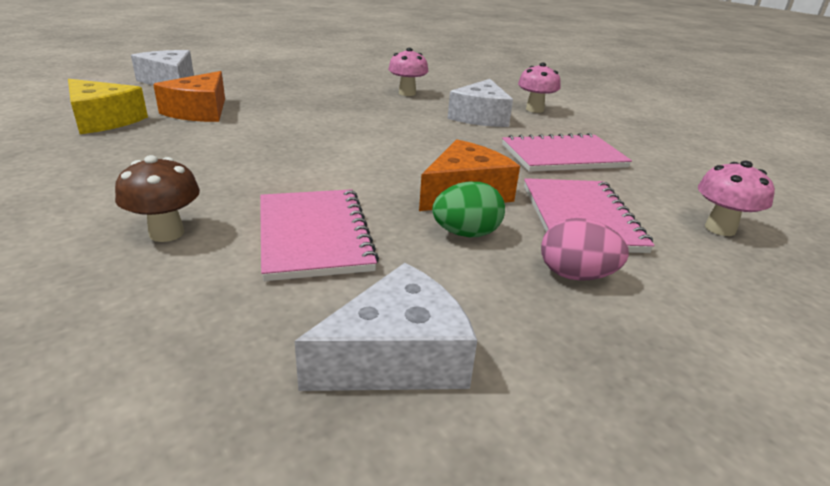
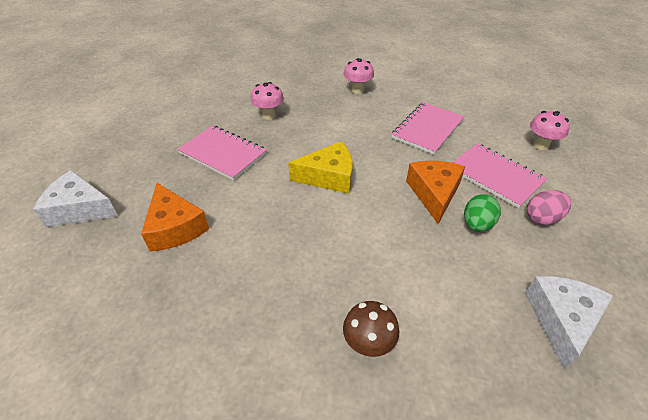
camera: 40 degrees left, 15 degrees up
yellow cheese [68,79,148,134] -> yellow cheese moved to [288,141,352,194]
pink notebook [260,189,379,281] -> pink notebook moved to [177,125,267,180]
white cheese [448,79,513,127] -> none

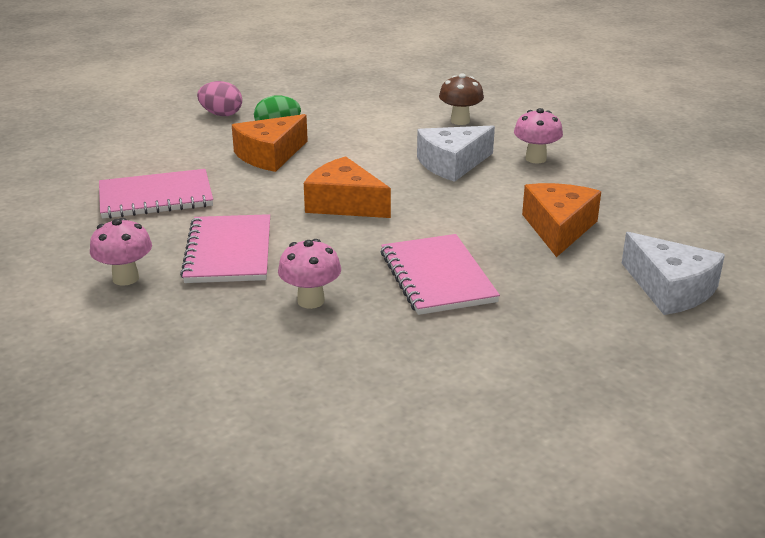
camera: 140 degrees left, 15 degrees down
yellow cheese [288,141,352,194] -> orange cheese [304,156,391,218]
pink notebook [452,143,547,208] -> pink notebook moved to [180,214,270,283]
white cheese [525,276,613,370] -> white cheese moved to [417,125,495,182]
pink mushroom [530,111,570,150] -> pink mushroom moved to [514,108,563,164]

